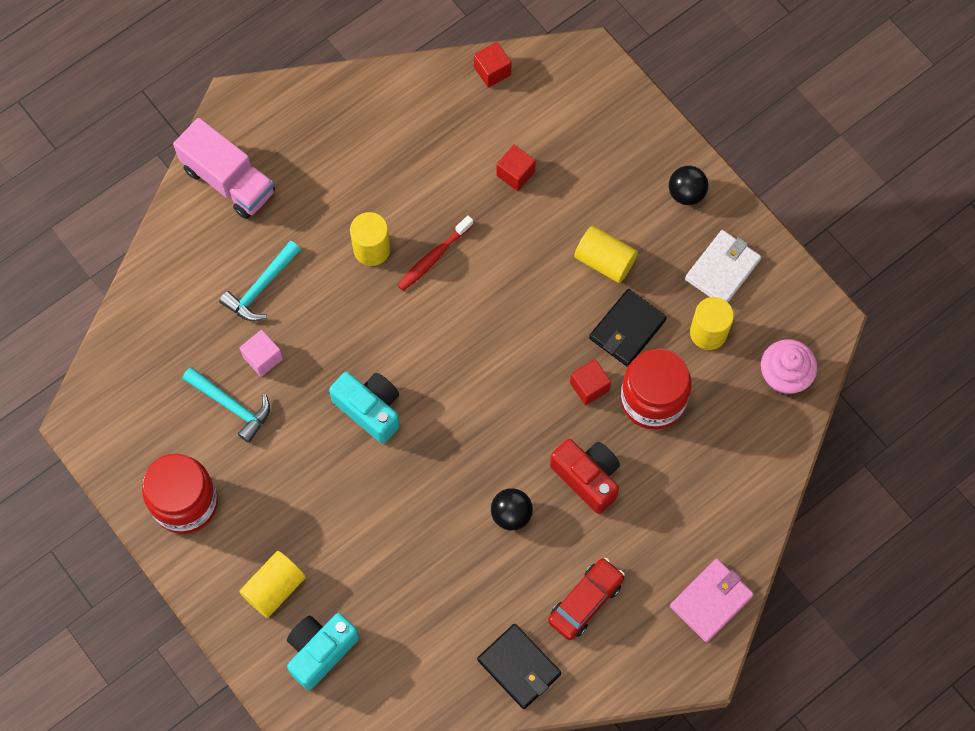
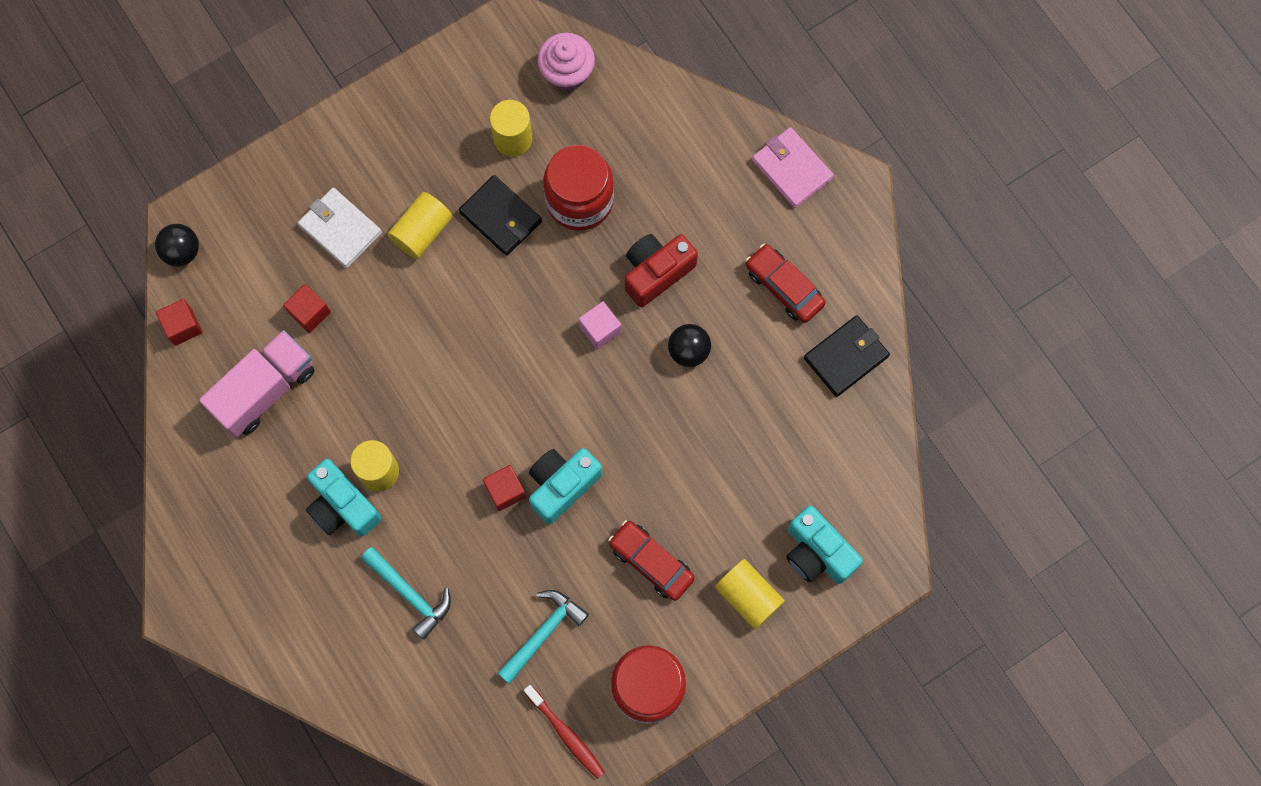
camera: 85 degrees left, 5 degrees up
pink truck [173,118,275,219] -> pink truck moved to [199,330,314,438]
pink cube [240,330,283,377] -> pink cube moved to [579,301,621,350]
red toothbrush [397,215,474,291] -> red toothbrush moved to [524,685,605,779]
red cube [570,359,611,405] -> red cube moved to [483,465,526,511]
black ball [669,166,708,205] -> black ball moved to [155,224,199,266]
white wallet [685,230,761,302] -> white wallet moved to [298,188,382,268]
none -> turquoise camera [306,459,382,537]
none -> red car [608,520,695,601]

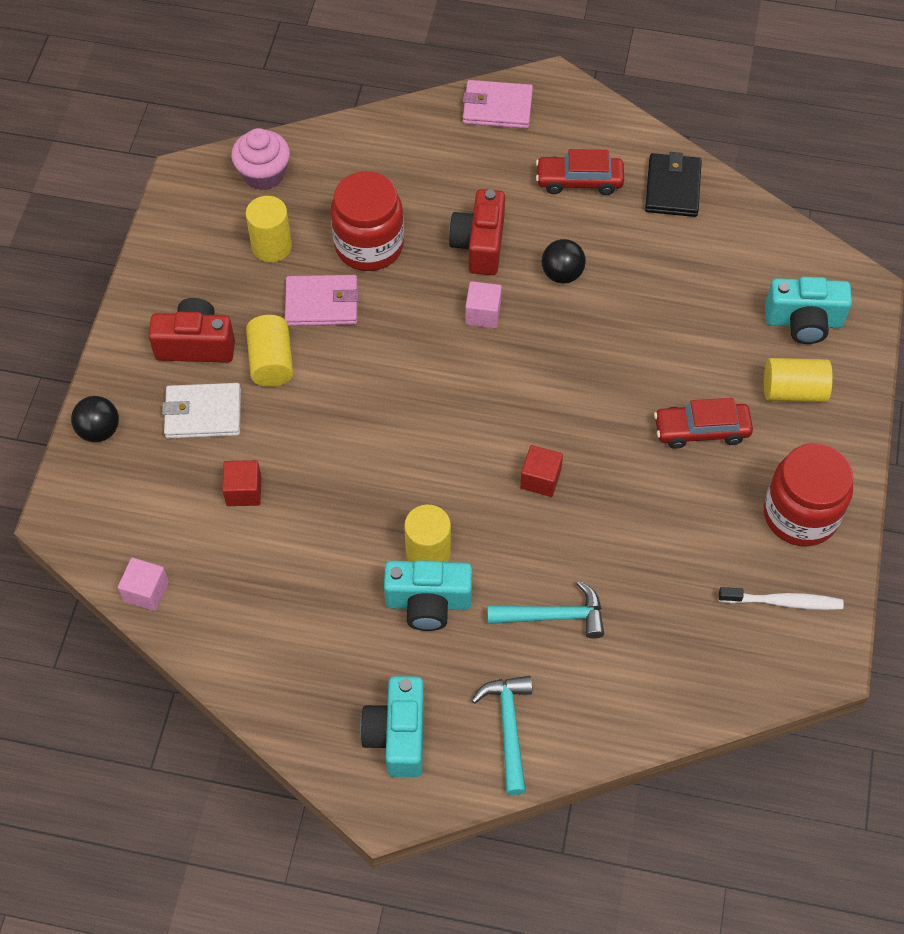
camera: 45 degrees left, 15 degrees down
black ball [155,224,199,266] -> black ball moved to [71,396,119,442]
red cube [156,299,202,346] -> pink cube [118,558,169,611]
pink truck [199,330,314,438] -> none
black wallet [459,175,542,256] -> pink wallet [285,275,359,326]
turquoise hammer [498,590,589,684] -> turquoise hammer moved to [471,676,532,795]
red toothbrush [524,685,605,779] -> white toothbrush [719,587,844,610]
turquoise camera [529,448,602,524] -> turquoise camera moved to [360,676,424,777]
none -> red camera [148,298,235,363]

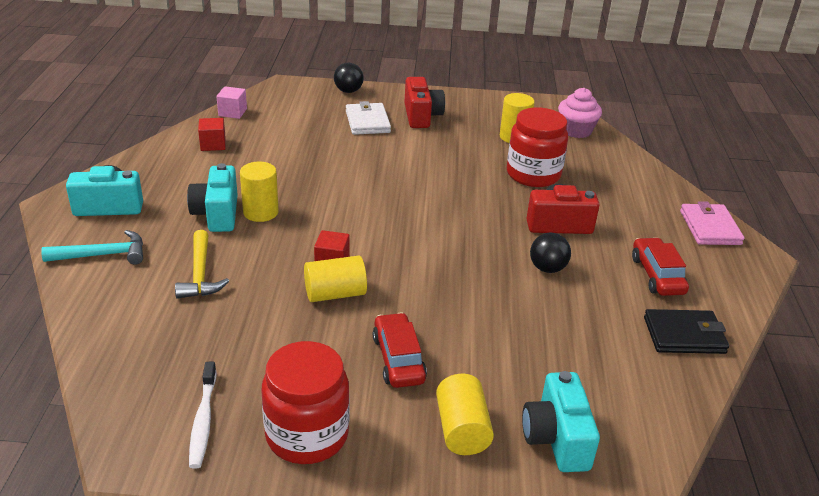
camera: 80 degrees right, 25 degrees down
red cube [222,460,261,506] -> red cube moved to [198,118,226,151]
yellow cylinder [246,315,293,387] -> yellow cylinder moved to [304,255,367,302]
pink wallet [285,275,359,326] -> none
pink cube [465,281,502,328] -> none
turquoise hammer [487,581,604,639] -> yellow hammer [175,230,229,299]

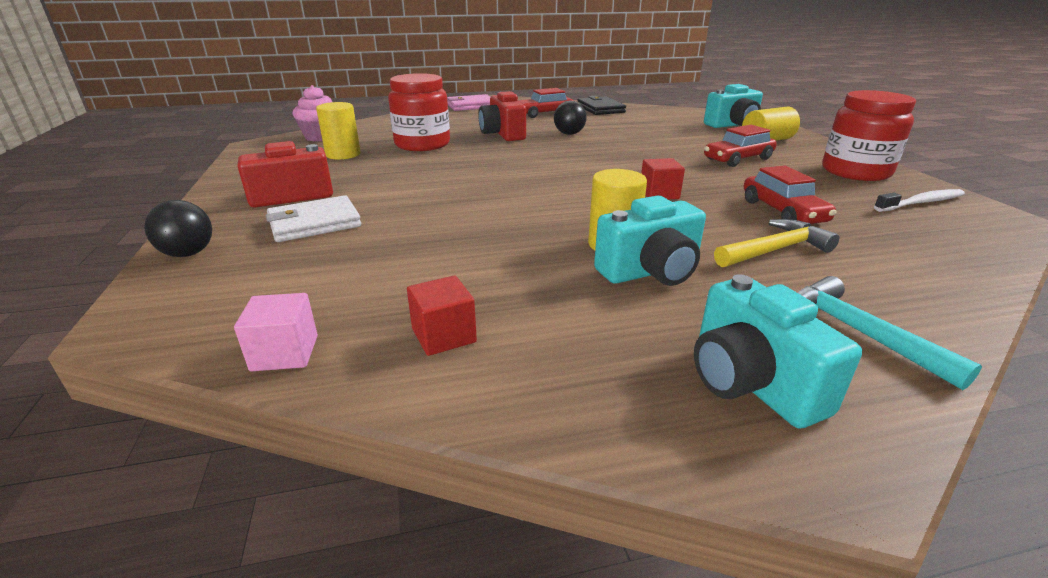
camera: 105 degrees left, 5 degrees down
yellow cylinder [304,255,367,302] -> none
none -> red car [744,166,837,224]

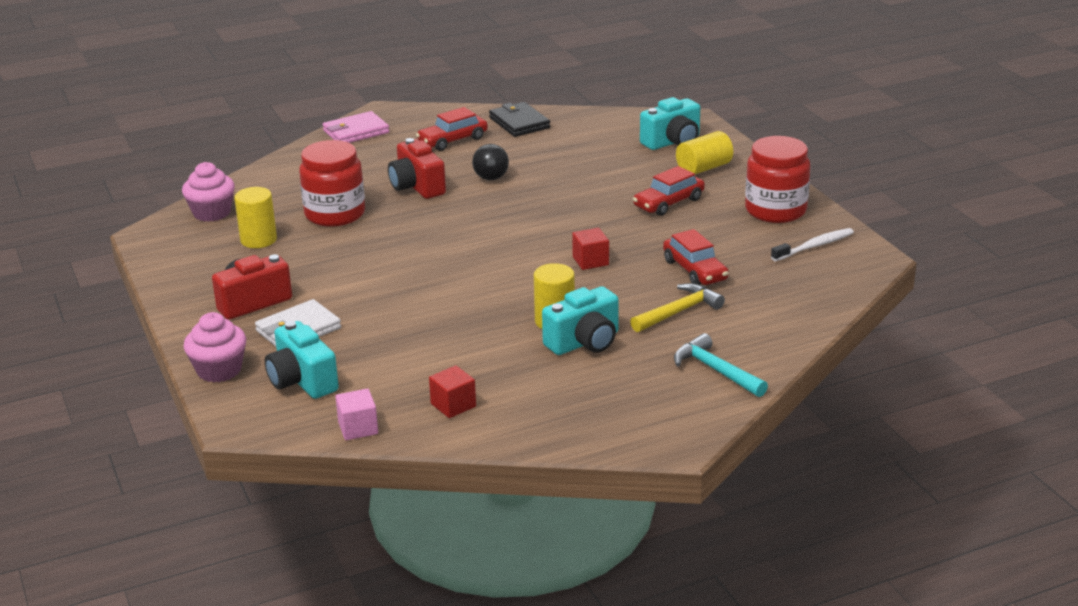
camera: 10 degrees left, 0 degrees up
black ball [144,200,212,257] -> pink cupcake [184,312,246,383]
turquoise camera [694,274,862,428] -> turquoise camera moved to [265,321,339,399]

